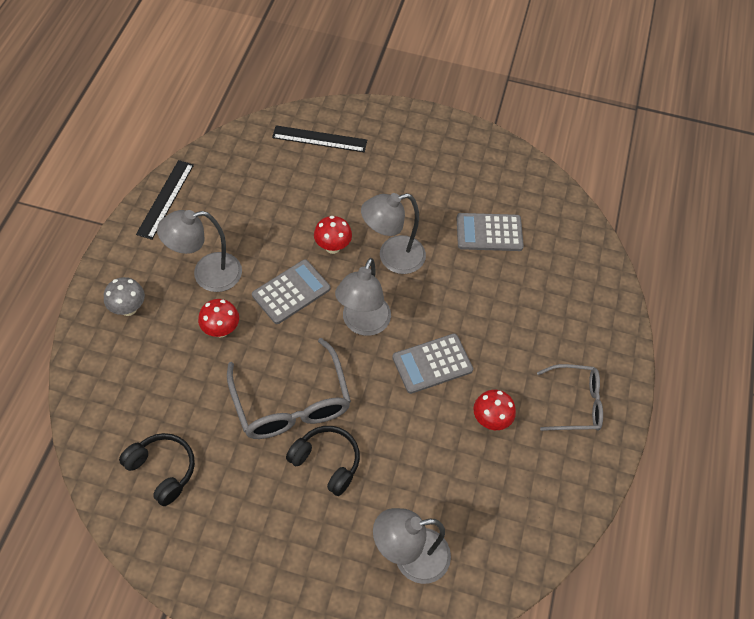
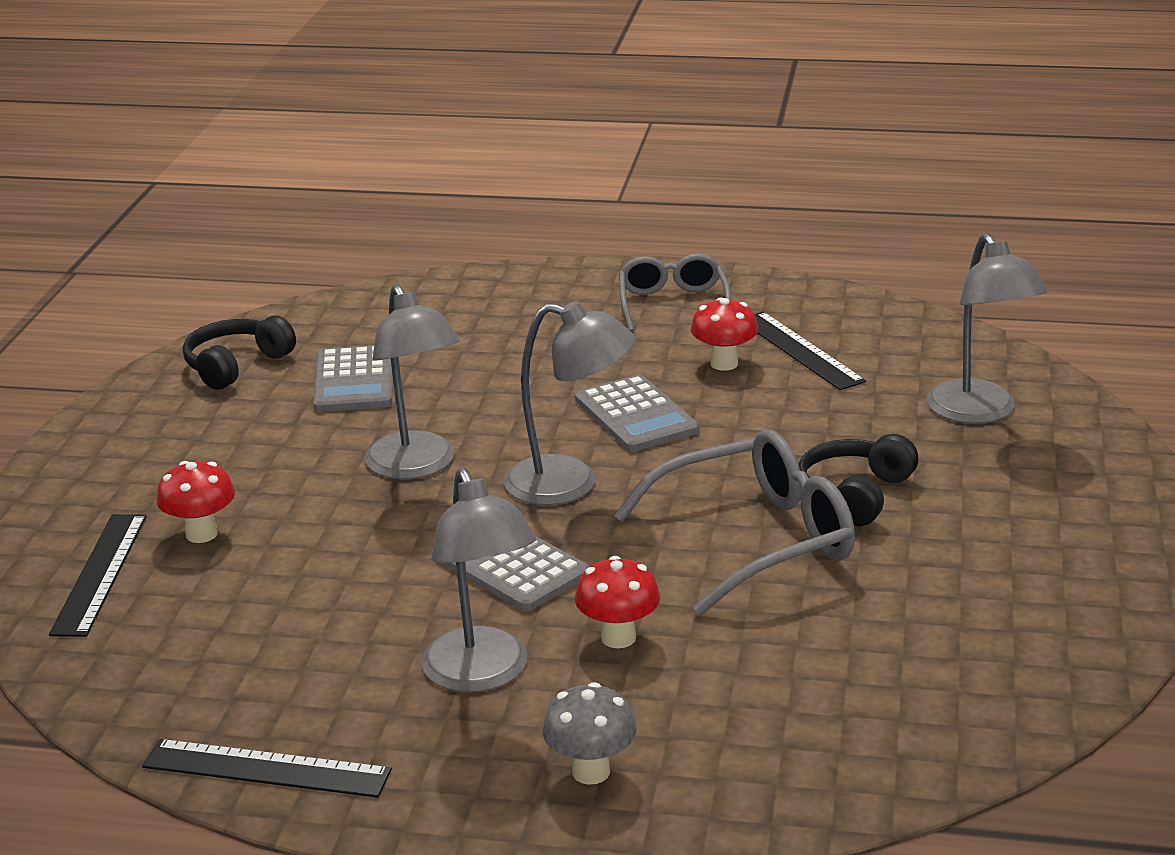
camera: 90 degrees left, 30 degrees down
black headphones [119,433,195,506] -> black headphones moved to [183,315,296,390]
red mushroom [314,216,352,254] -> red mushroom moved to [157,461,235,543]
none -> black ruler [755,312,866,390]

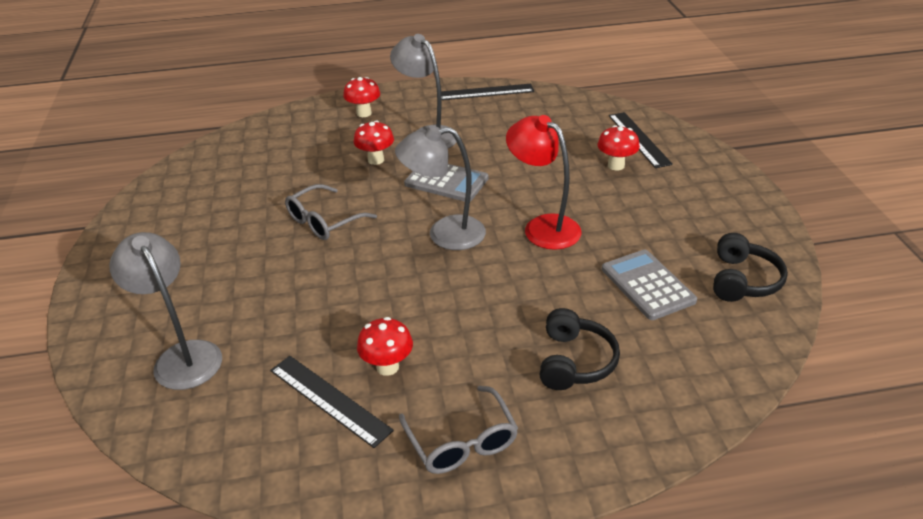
camera: 160 degrees right, 10 degrees up
grey lamp [365,284,460,479] -> red lamp [506,115,581,250]
grey mushroom [542,682,637,785] -> red mushroom [343,77,380,117]
grey calculator [575,375,699,452] -> none
grey glasses [614,429,855,615] -> grey glasses [285,184,377,240], size x0.64
black headphones [799,434,918,526] -> black headphones moved to [539,308,620,390]

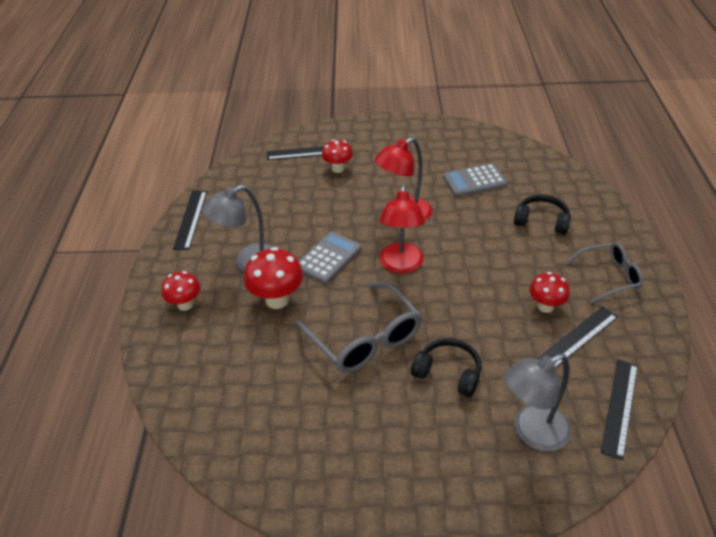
camera: 80 degrees left, 5 degrees up
grey glasses [285,184,377,240] -> grey glasses [295,281,422,373], size x1.56
red mushroom [354,120,394,165] -> red mushroom [244,247,303,309], size x1.53
grey lamp [395,125,486,250] -> red lamp [379,184,425,273]
black headphones [713,233,788,302] -> black headphones moved to [411,338,481,397]
none -> black ruler [601,360,638,460]

